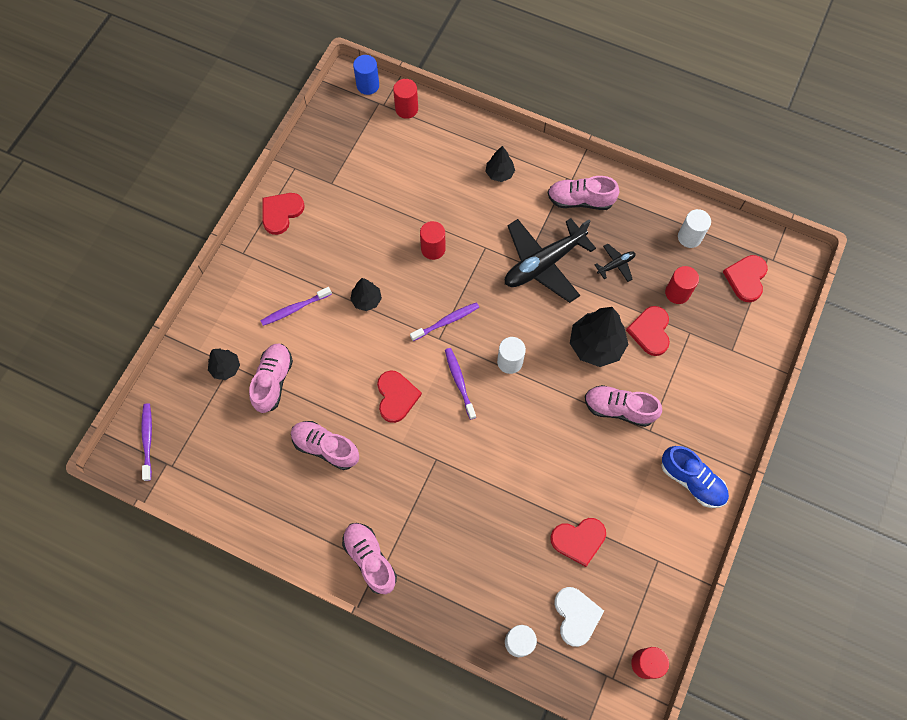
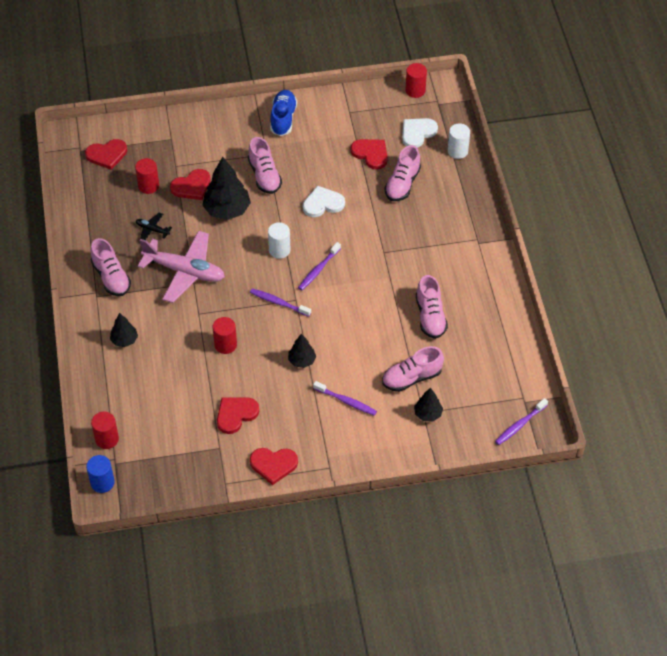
camera: 125 degrees left, 15 degrees down
pink shoe [342,523,397,594] -> pink shoe moved to [385,145,421,201]
red heart [377,370,422,423] -> red heart moved to [217,397,259,434]
black plane [505,218,596,303] -> pink plane [138,231,225,303]
white cylinder [678,209,711,248] -> none
none -> white heart [303,185,345,217]

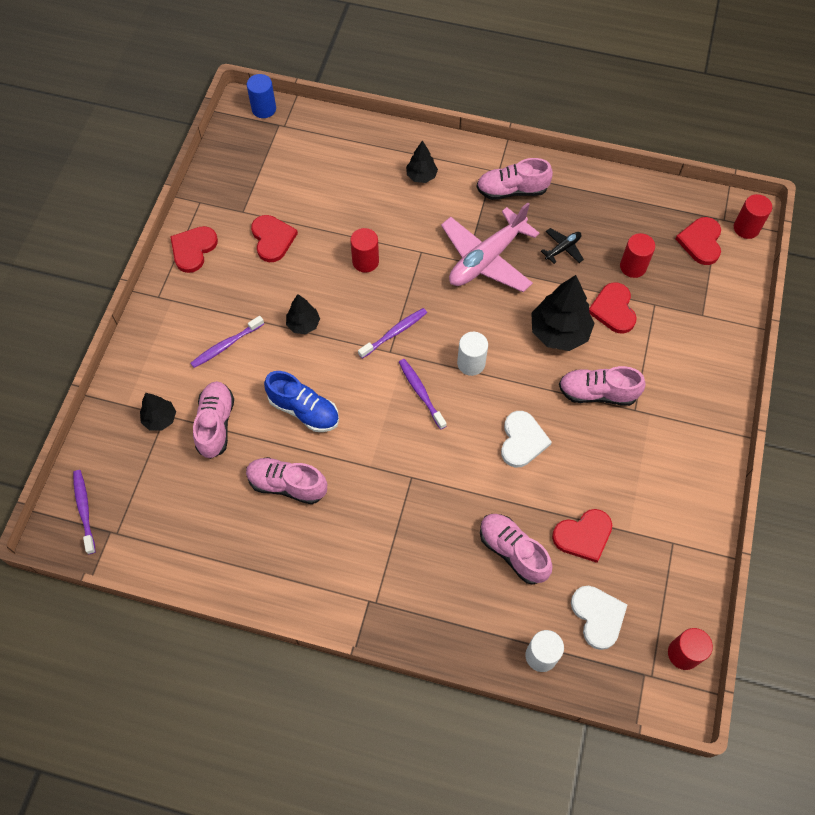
camera: 115 degrees right, 10 degrees up
red cylinder [91,412,119,449] -> red cylinder moved to [734,194,772,239]
blue shoe [270,90,297,136] -> blue shoe moved to [264,371,339,432]

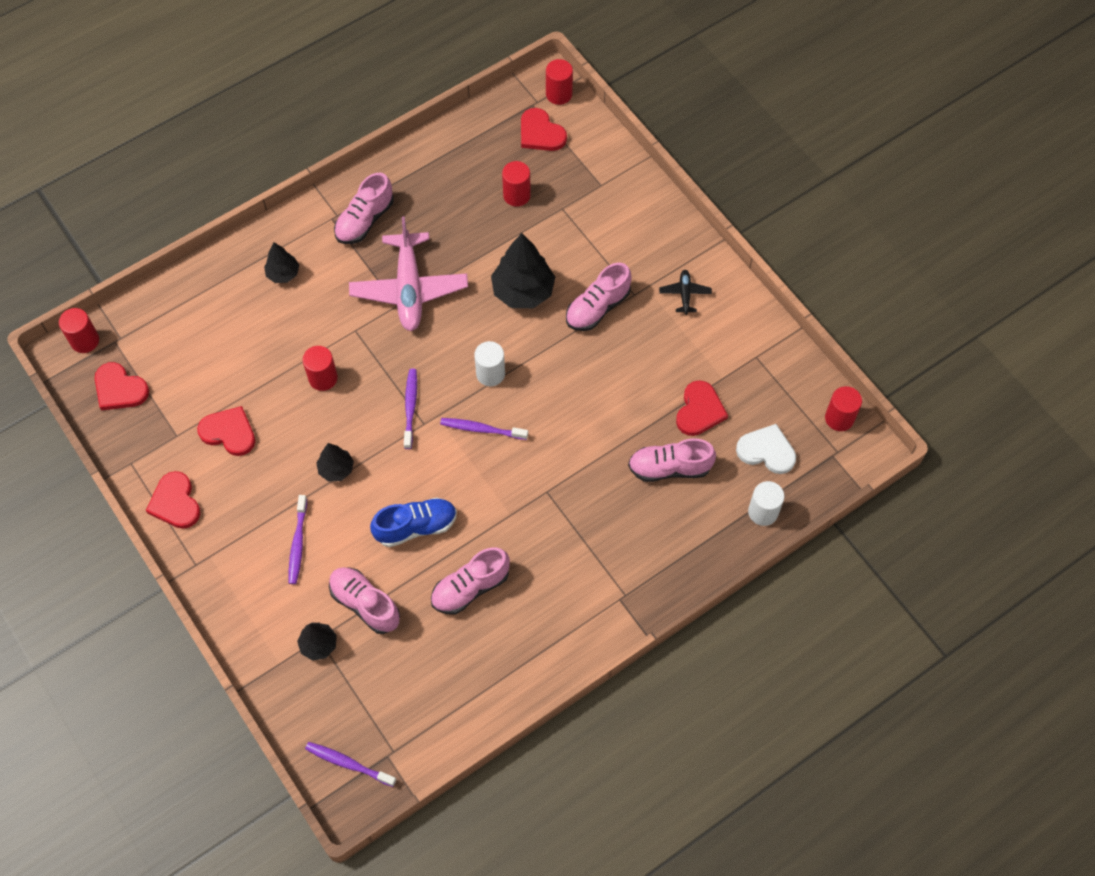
camera: 50 degrees left, 0 degrees up
blue cylinder [247,74,276,118] -> red cylinder [59,308,99,353]
white heart [501,411,552,468] -> none
black plane [541,228,584,264] -> black plane moved to [659,270,712,315]
red heart [589,282,636,334] -> red heart moved to [95,362,149,410]

